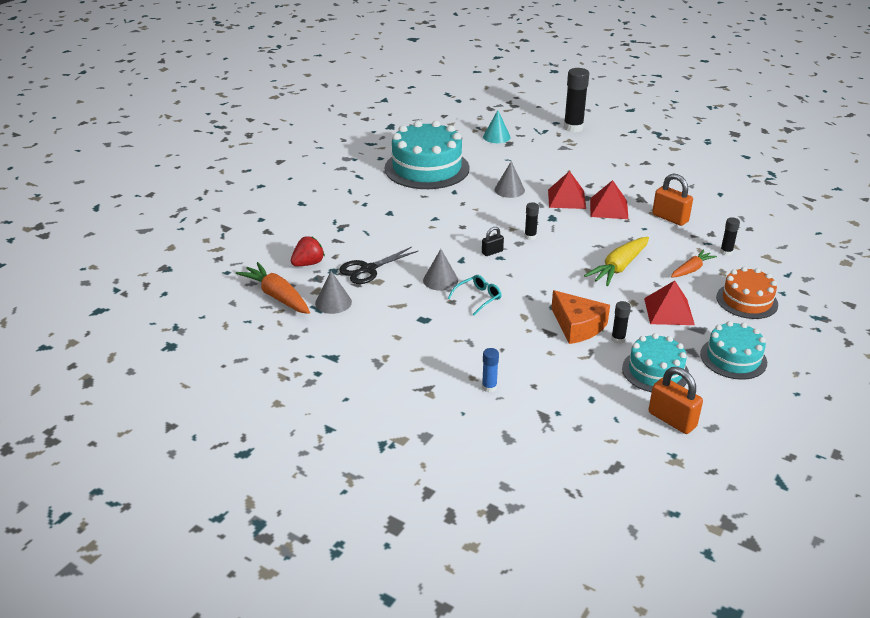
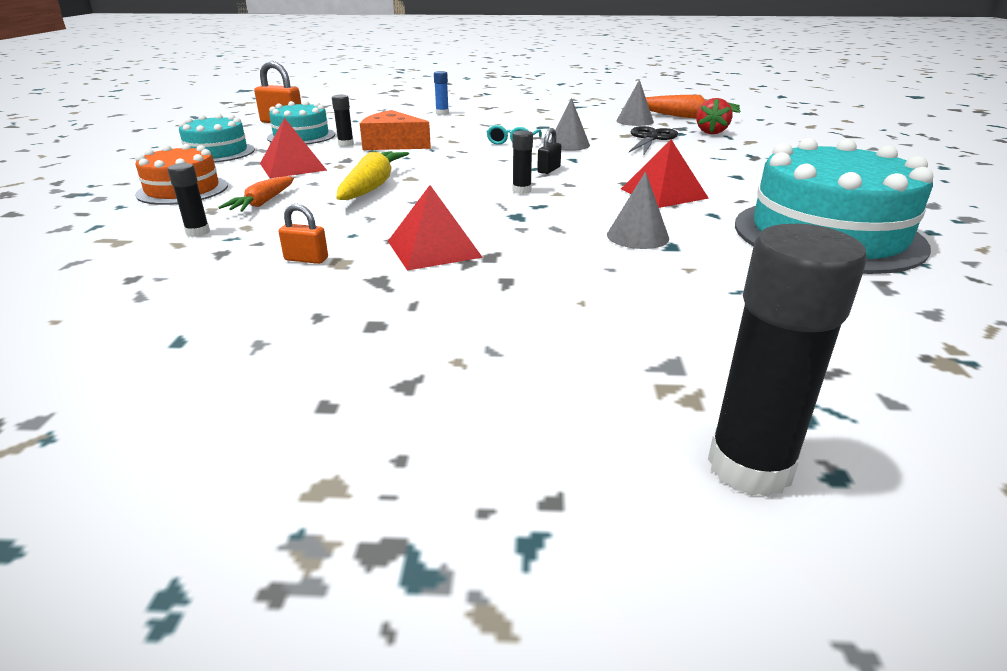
camera: 150 degrees right, 5 degrees down
turquoise cone [483,110,511,143] -> none
red pyramid [548,171,586,209] -> red pyramid moved to [621,140,709,208]
orange padlock [652,173,693,226] -> orange padlock [279,204,328,264], size x0.57

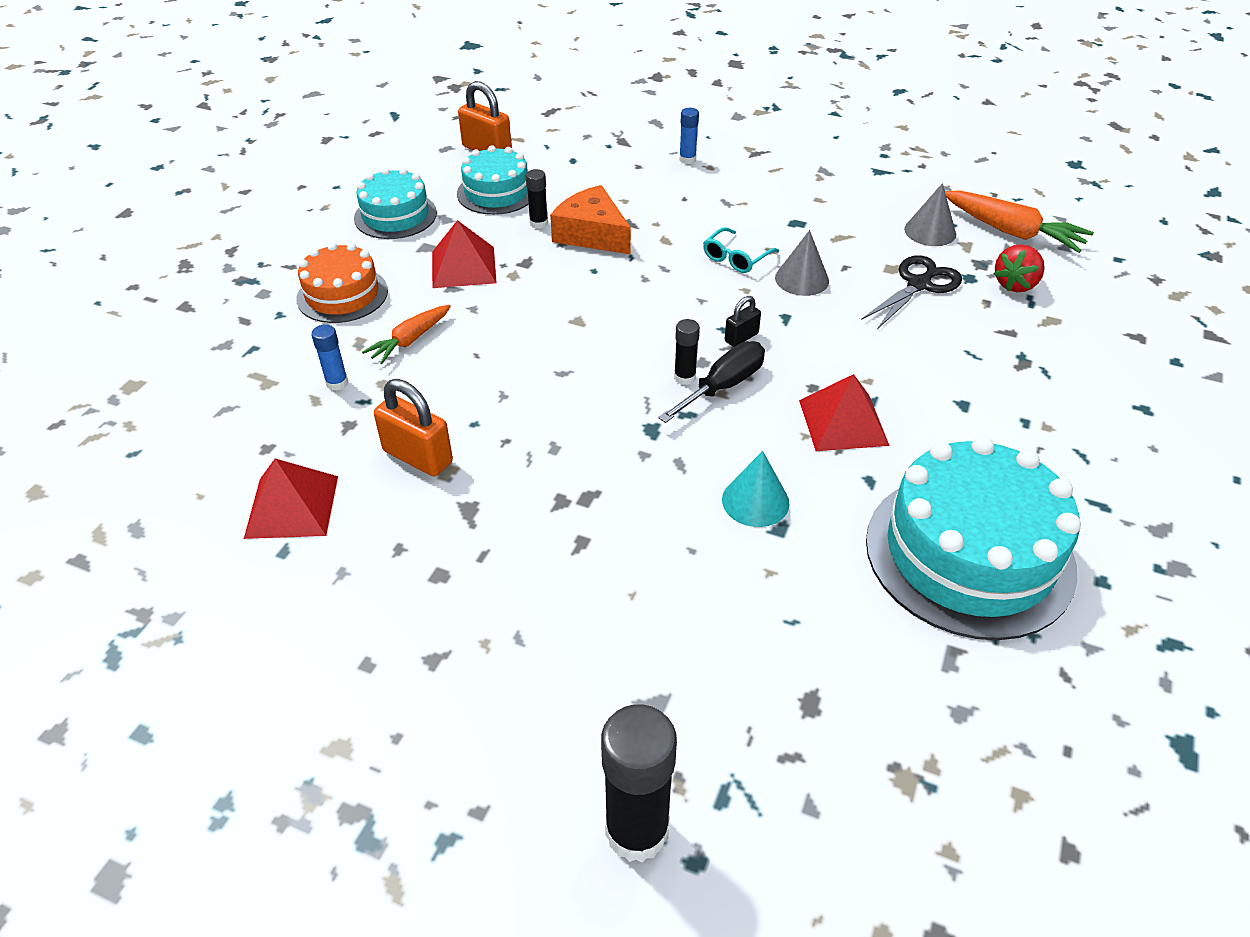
camera: 20 degrees right, 15 degrees up
black glue stick [168,163,210,237] -> blue glue stick [311,324,348,391]
orange padlock [279,204,328,264] -> orange padlock [374,379,453,476], size x1.77
yellow carrot [336,151,409,200] -> none
red pyramid [388,185,483,271] -> red pyramid moved to [244,458,338,539]
grey cone [607,172,669,249] -> turquoise cone [722,451,790,527]
none -> black screwdriver [658,341,765,423]

